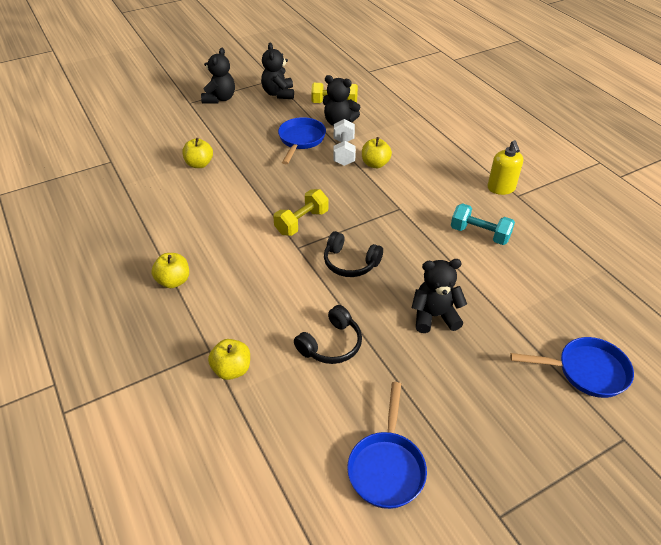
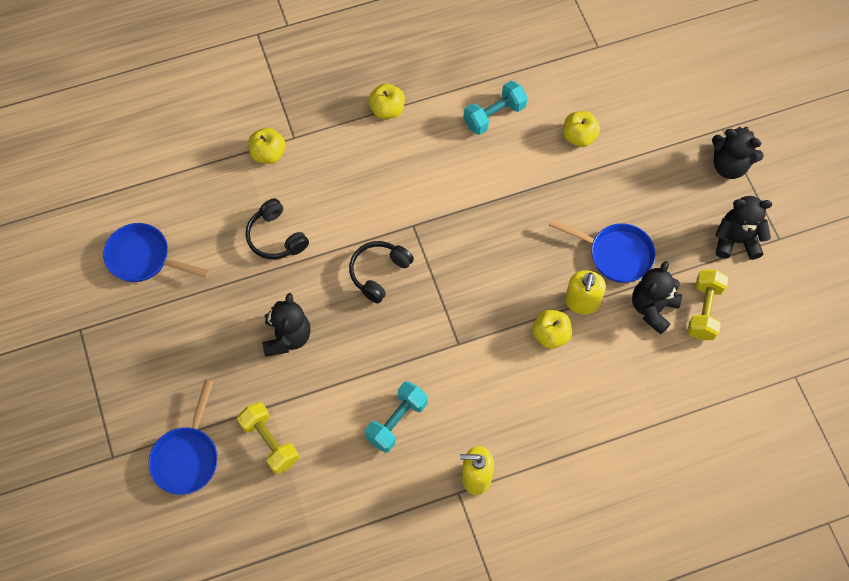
camera: 100 degrees right, 20 degrees up
yellow dumbbell [273,189,329,236] -> yellow dumbbell moved to [237,402,299,474]
white dumbbell [333,119,356,166] -> yellow soap dispenser [565,270,606,314]
none -> turquoise dumbbell [463,81,528,135]

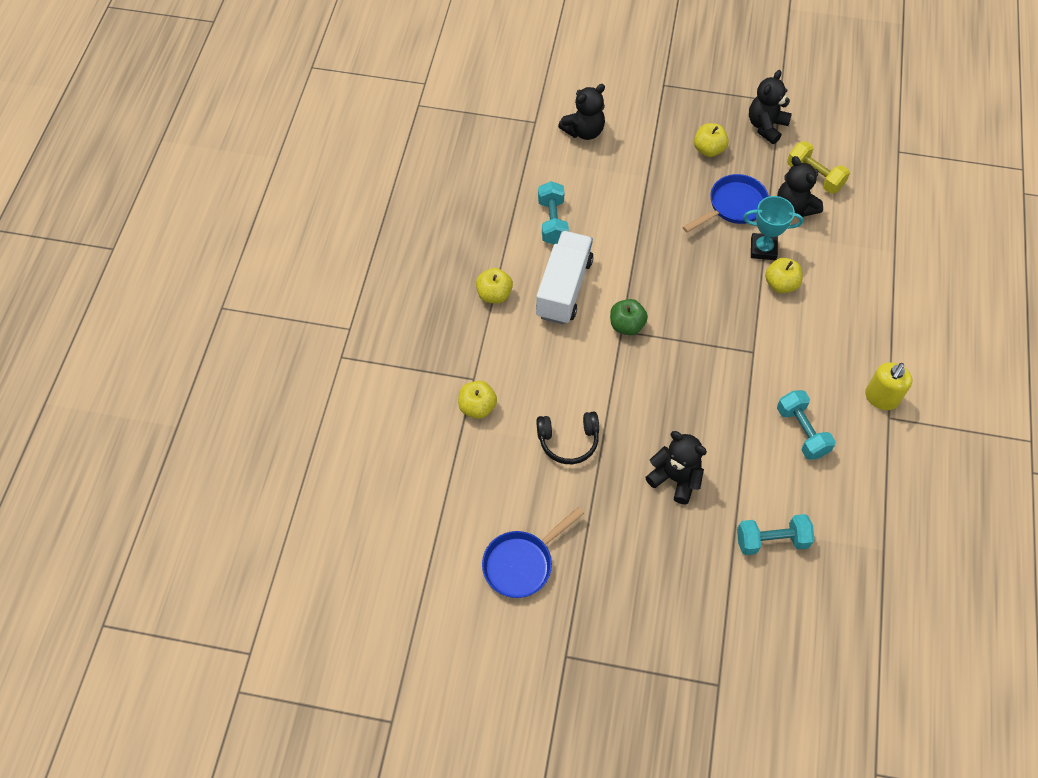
camera: 60 degrees left, 5 degrees down
blue pan [149,380,218,495] -> none
yellow dumbbell [237,402,299,474] -> turquoise dumbbell [737,514,814,555]
black headphones [349,241,414,303] -> none
yellow apple [563,111,600,147] -> yellow apple moved to [694,123,729,157]
yellow soap dispenser [565,270,606,314] -> turquoise trophy [743,196,804,260]
black teddy bear [712,127,764,179] -> black teddy bear moved to [558,84,605,140]
none -> white truck [536,231,593,324]
none -> green apple [610,299,648,335]

